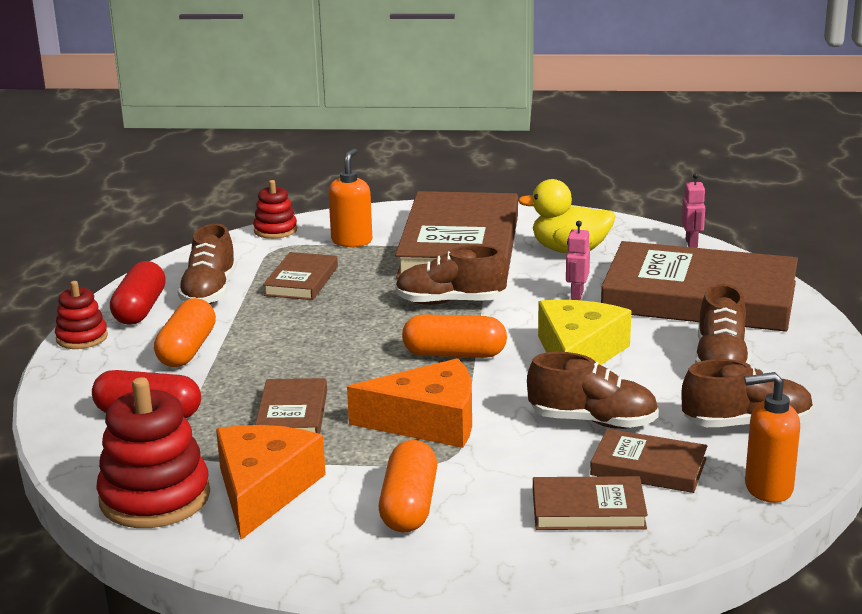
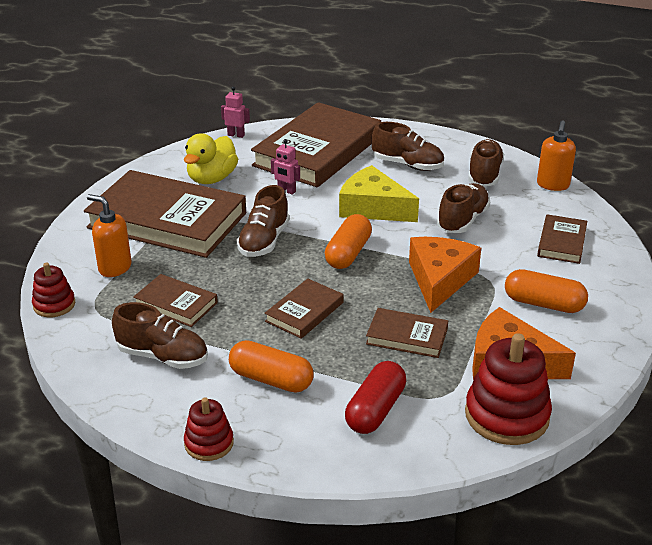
camera: 75 degrees left, 10 degrees up
red capsule [110,261,166,325] -> none
brown book [590,429,707,493] -> brown book moved to [265,279,344,339]

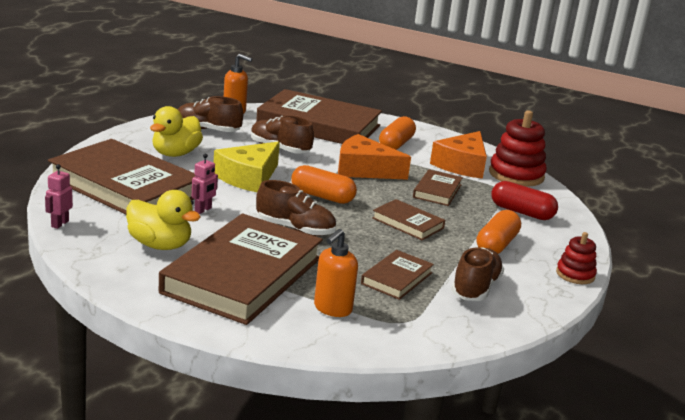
camera: 90 degrees left, 10 degrees down
red stacking toy [32,263,75,317] -> none
brown shoe [371,122,444,171] -> yellow duck [150,106,203,157]
brown book [537,214,587,264] -> brown book [256,89,382,144], size x2.15

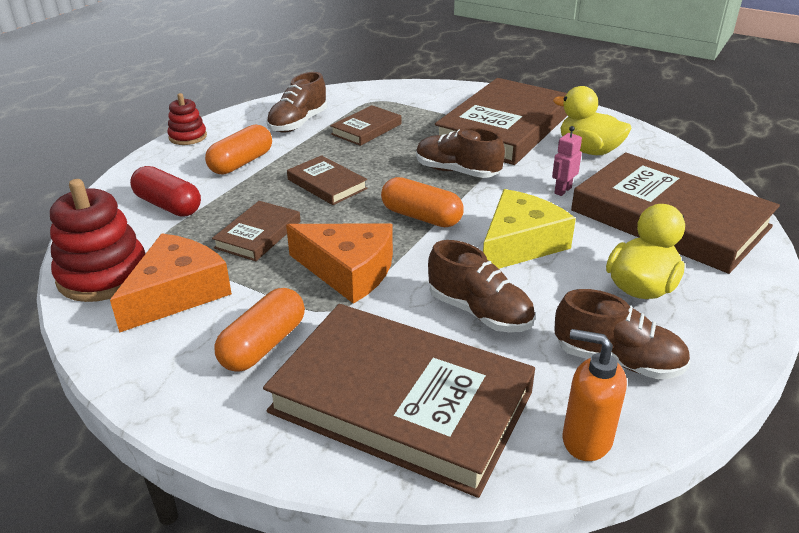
camera: 170 degrees left, 10 degrees up
pink robot [45,164,73,229] -> none
orange soap dispenser [314,229,358,317] -> none

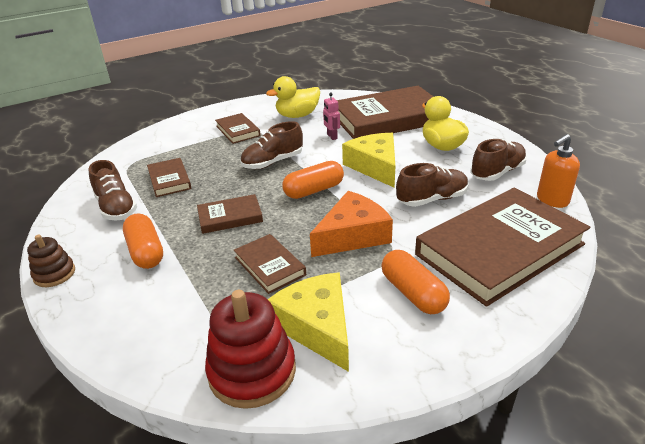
camera: 60 degrees left, 0 degrees up
orange cheese [110,234,232,333] -> yellow cheese [268,272,349,372]
red capsule [130,166,201,216] -> none
red stacking toy [167,93,207,145] -> brown stacking toy [27,235,75,287]
brown book [435,78,568,165] -> brown book [215,113,261,144], size x0.46

